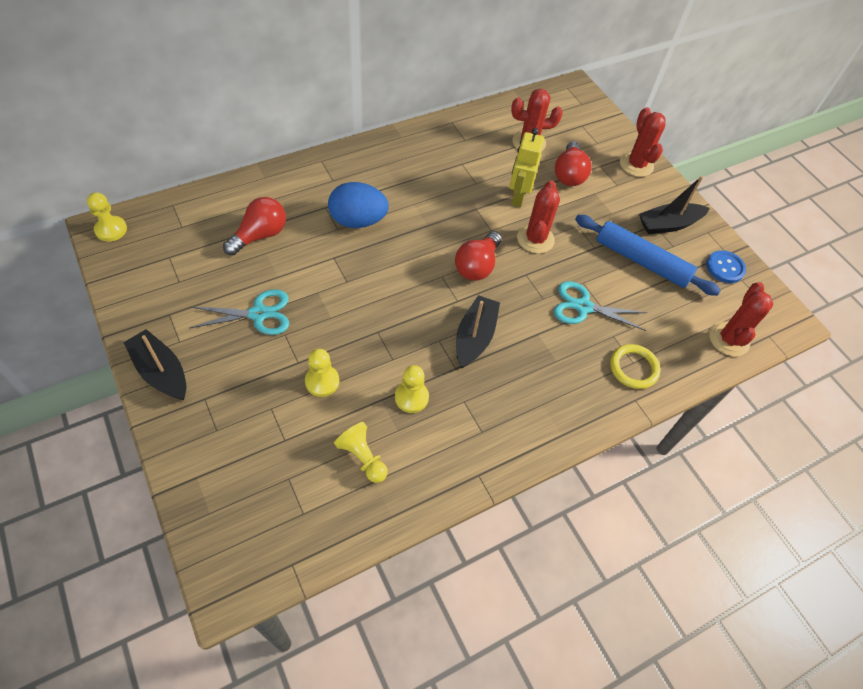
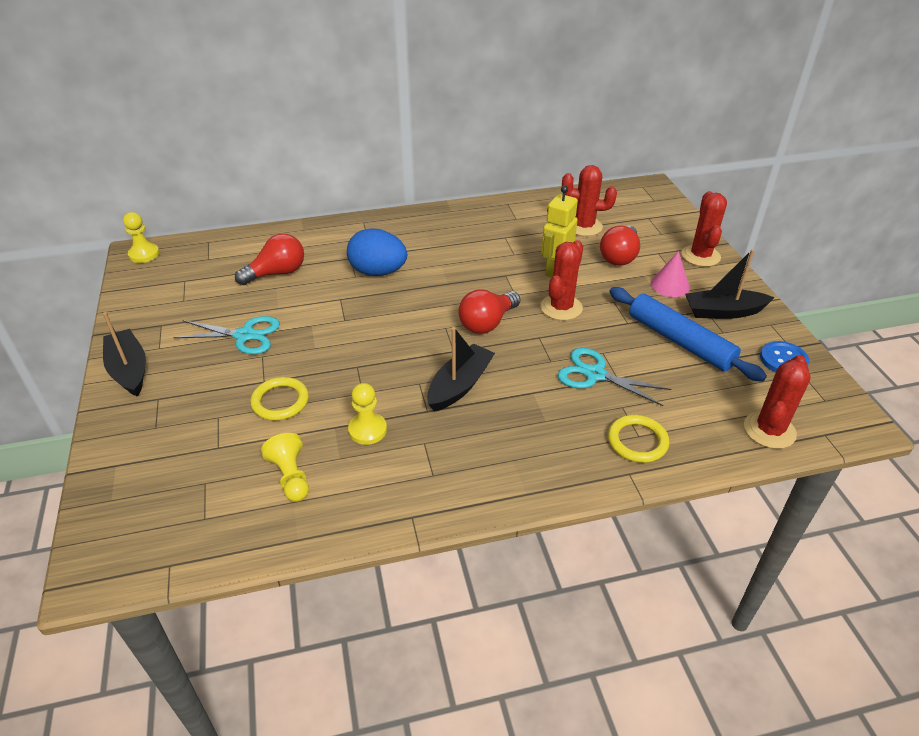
camera: 20 degrees right, 15 degrees down
yellow pawn [305,349,339,397] -> yellow ring [250,377,309,421]
none -> pink cone [651,251,690,297]

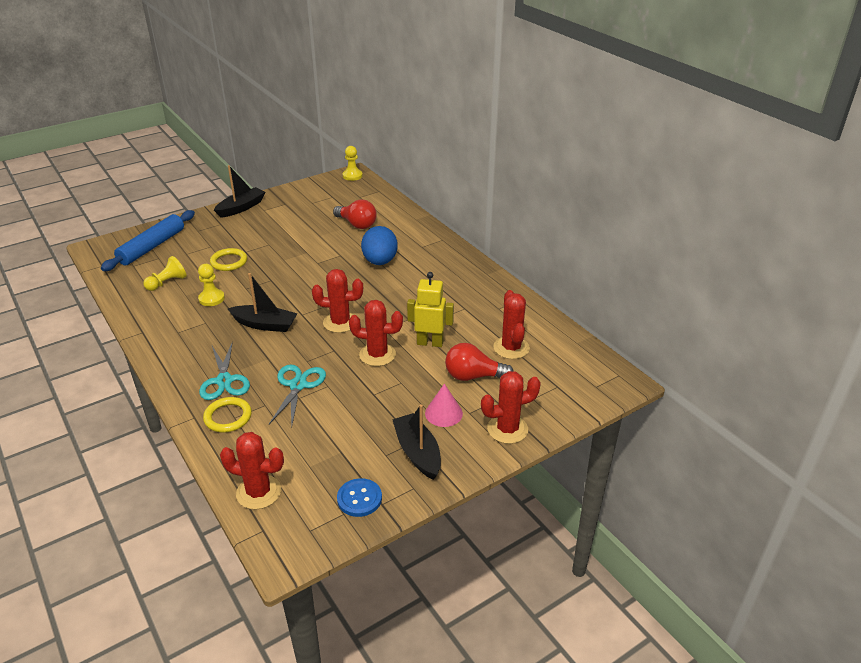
camera: 70 degrees right, 5 degrees down
turquoise scissors [173,316,280,354] -> turquoise scissors moved to [199,341,250,400]
red light bulb [458,290,520,334] -> red cactus [312,269,363,333]
blue rolling pin [610,287,767,382] -> blue rolling pin moved to [101,210,195,271]

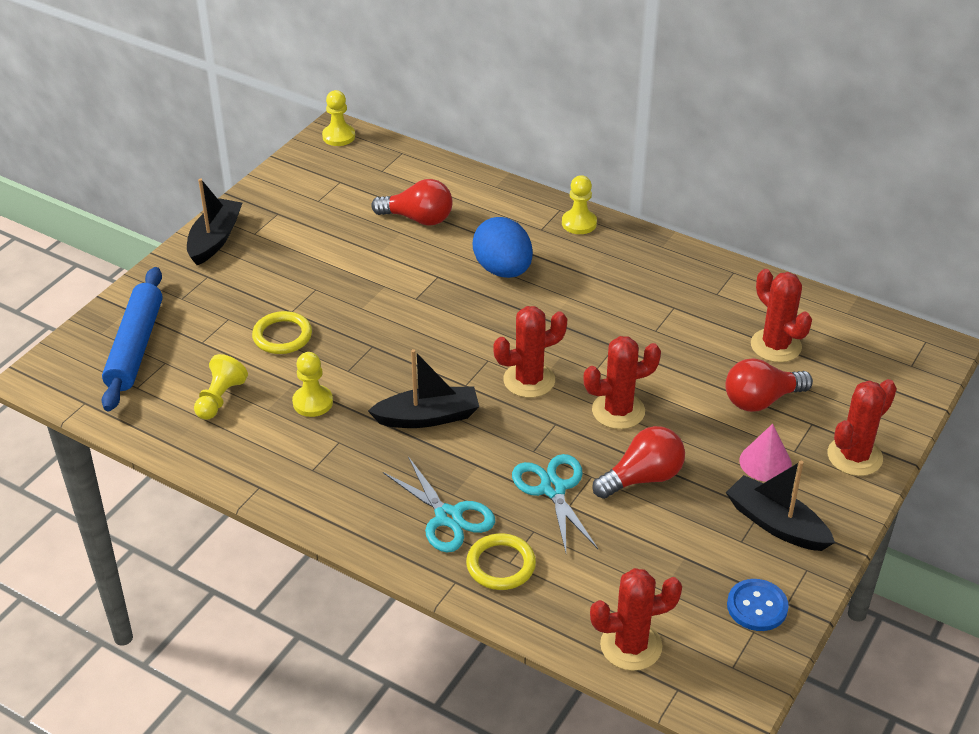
camera: 25 degrees left, 5 degrees up
yellow robot [407,272,454,347] -> none
none -> yellow pawn [562,175,597,234]
none -> red light bulb [592,426,685,499]

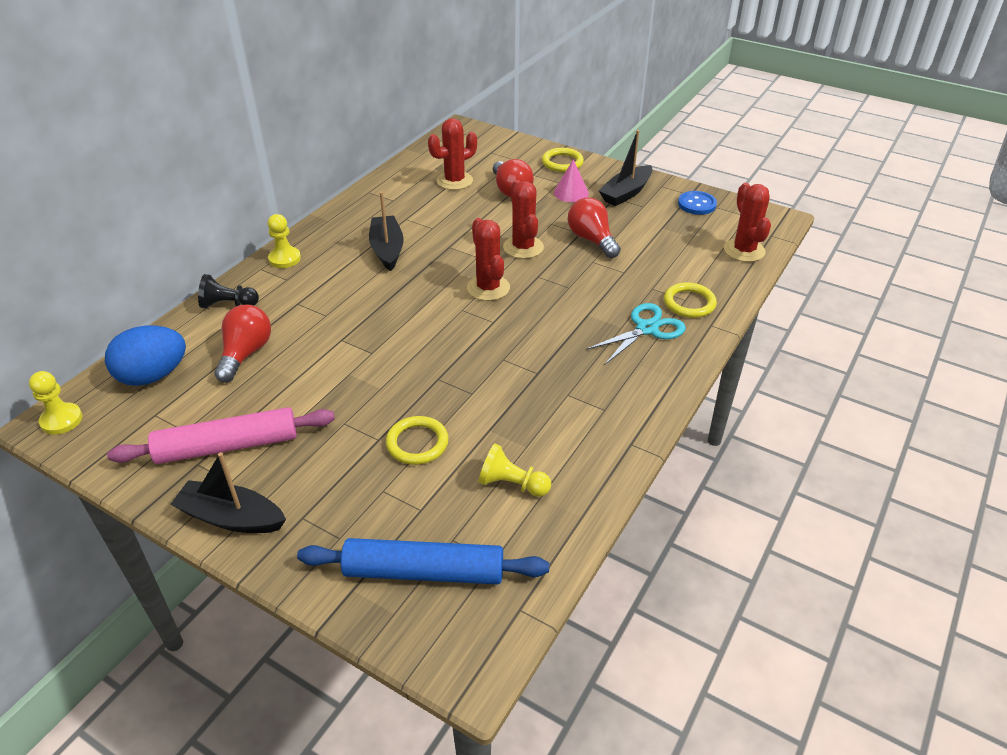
camera: 90 degrees left, 0 degrees up
yellow pawn [292,352,333,417] -> none
black boat [368,349,479,428] -> black boat moved to [369,192,404,271]
blue egg [473,217,533,278] -> blue egg moved to [105,326,186,386]
turquoise scissors [512,454,598,552] -> none
red cactus [827,379,897,476] -> yellow ring [542,148,584,172]
none -> pink rolling pin [107,407,335,464]
none -> black pawn [198,274,259,309]

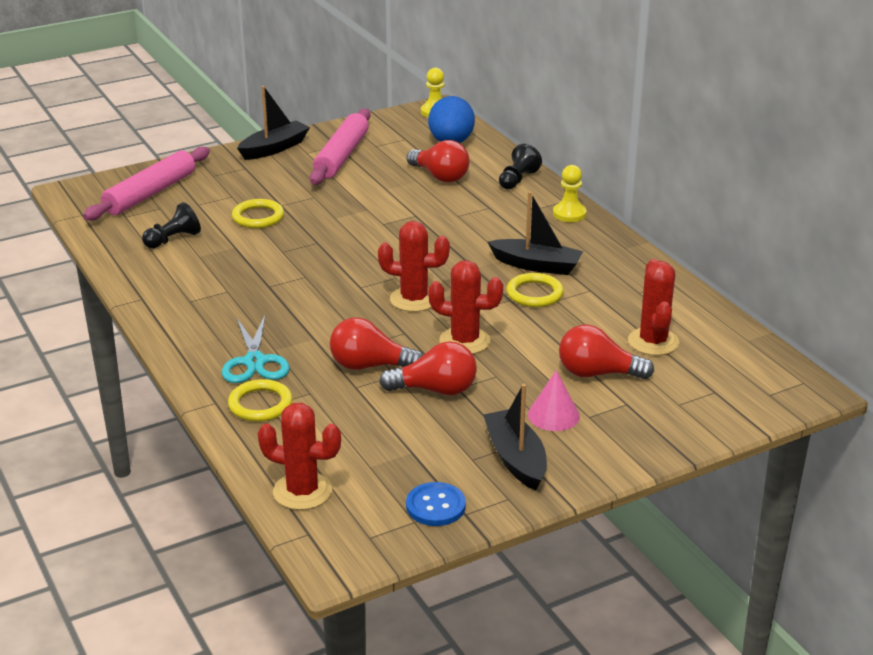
camera: 120 degrees right, 10 degrees down
blue rolling pin [297,538,549,584] -> pink rolling pin [83,147,210,220]
yellow pawn [479,443,551,497] -> black pawn [142,202,201,249]
yellow ring [542,148,584,172] -> yellow ring moved to [507,273,564,307]
none -> red light bulb [330,317,423,370]

